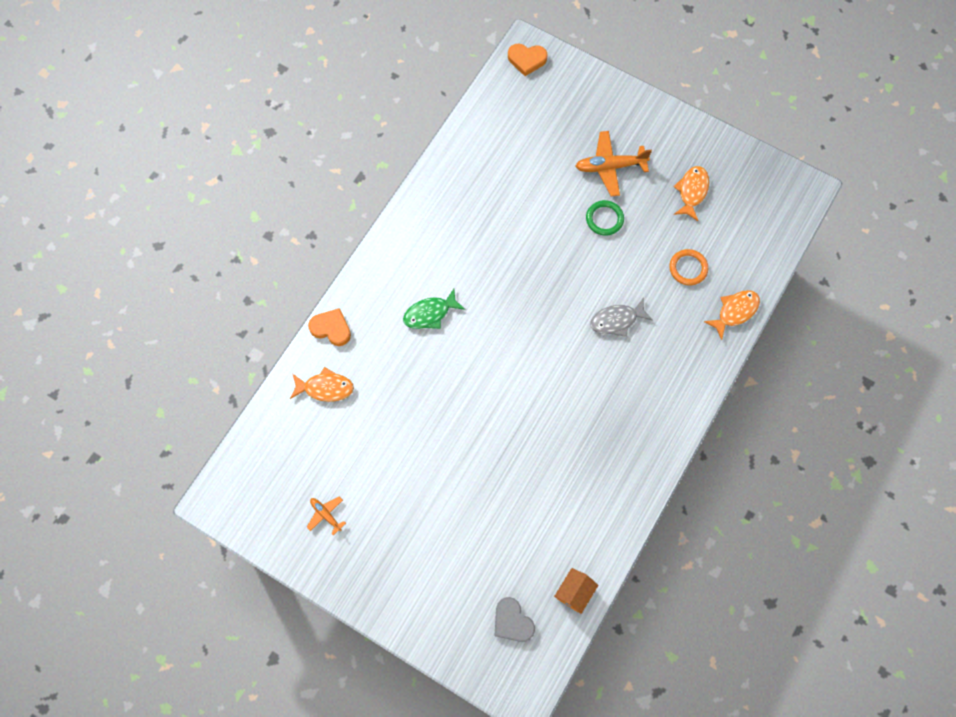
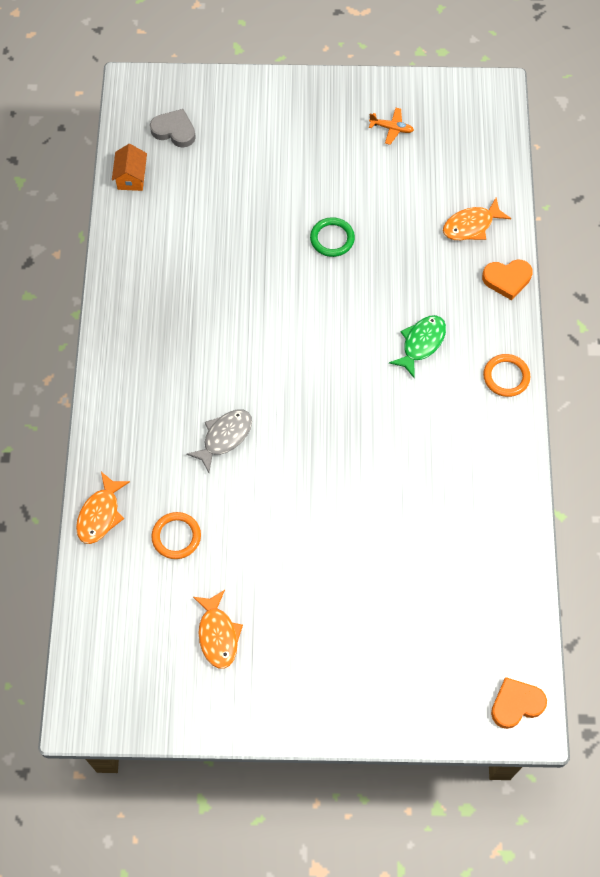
camera: 150 degrees right, 5 degrees down
orange plane [575,131,652,196] -> none
green ring [586,200,624,236] -> green ring moved to [310,217,355,257]
none -> orange ring [483,354,530,397]

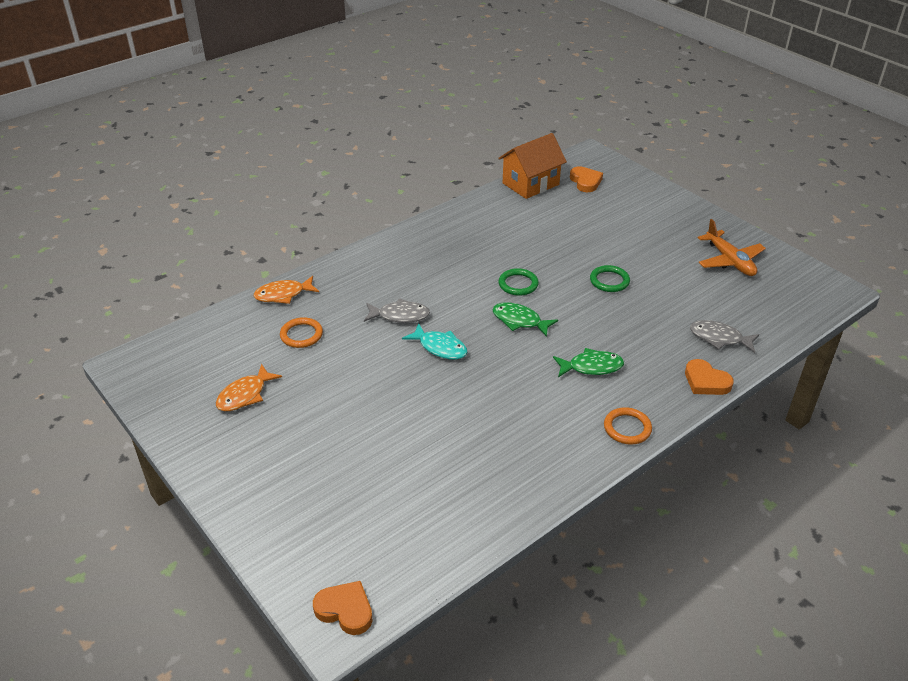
camera: 50 degrees right, 25 degrees down
orange house [112,144,147,191] -> orange house [498,133,567,199], size x1.84
grey heart [150,109,196,147] -> orange heart [570,166,603,192]
orange plane [369,108,414,145] -> orange plane [698,219,766,276], size x1.84
orange fish [443,198,511,240] -> grey fish [690,320,759,353]
none -> turquoise fish [402,323,467,360]
none -> green fish [493,302,558,337]
none -> green ring [499,268,539,296]

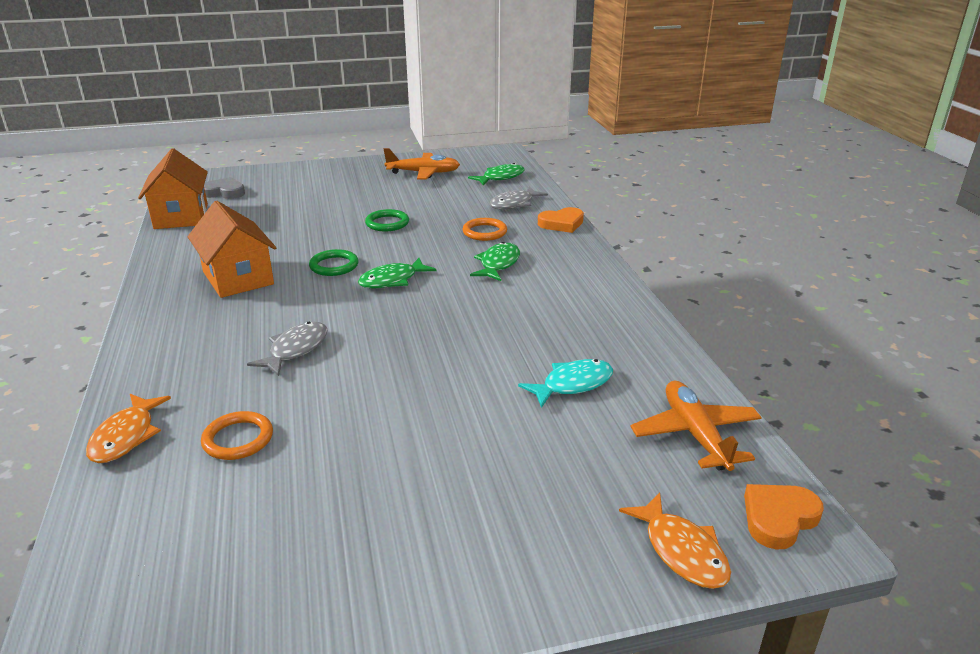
camera: 65 degrees left, 10 degrees down
orange fish [216,364,282,411] -> orange fish moved to [619,492,731,589]
turquoise fish [402,323,467,360] -> turquoise fish moved to [518,359,613,408]
orange heart [570,166,603,192] -> grey heart [204,177,245,199]
orange ring [604,407,652,445] -> orange ring moved to [463,218,507,241]
none -> orange house [188,201,276,298]
none -> green fish [468,163,524,185]
none -> orange plane [630,381,762,471]

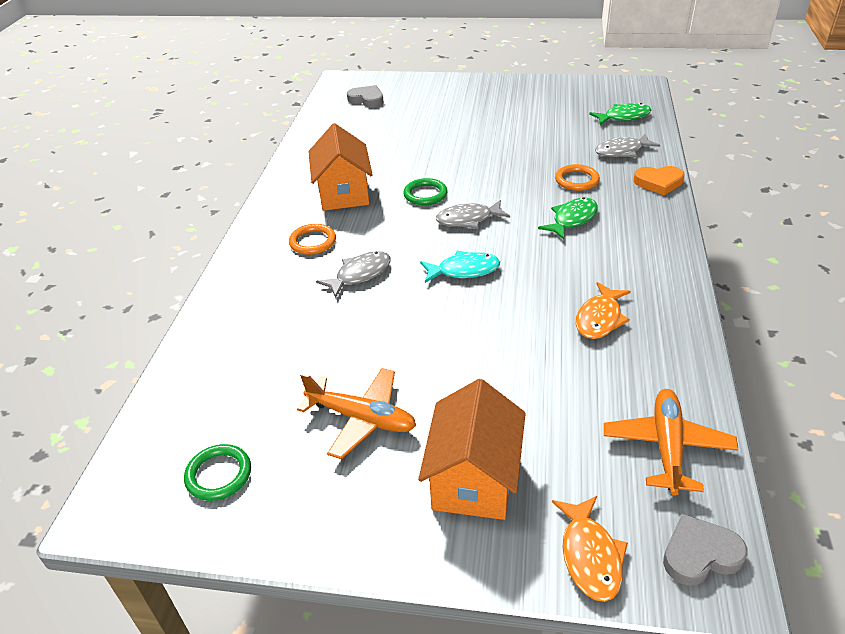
camera: 25 degrees right, 10 degrees up
orange fish [86,394,171,463] -> orange fish moved to [576,282,631,339]
orange house [138,148,208,229] -> orange house moved to [418,379,526,520]
orange ring [201,411,273,460] -> orange ring moved to [289,224,336,255]
green fish [358,258,437,288] -> grey fish [436,200,510,229]
green ring [365,209,409,231] -> green ring moved to [184,444,251,501]
orange plane [384,148,460,179] -> orange plane moved to [297,368,416,459]
turquoise fish [518,359,613,408] -> turquoise fish moved to [420,251,500,283]
orange heart [744,484,824,549] -> grey heart [663,514,748,586]

